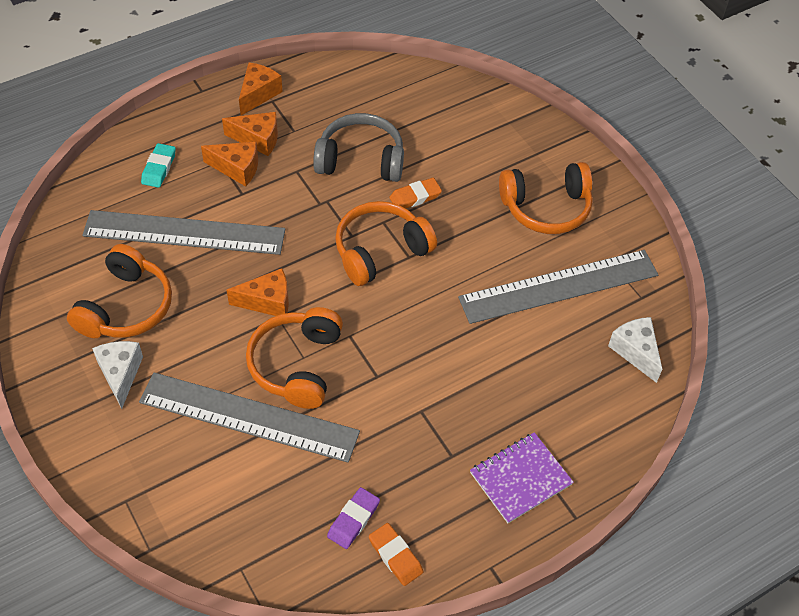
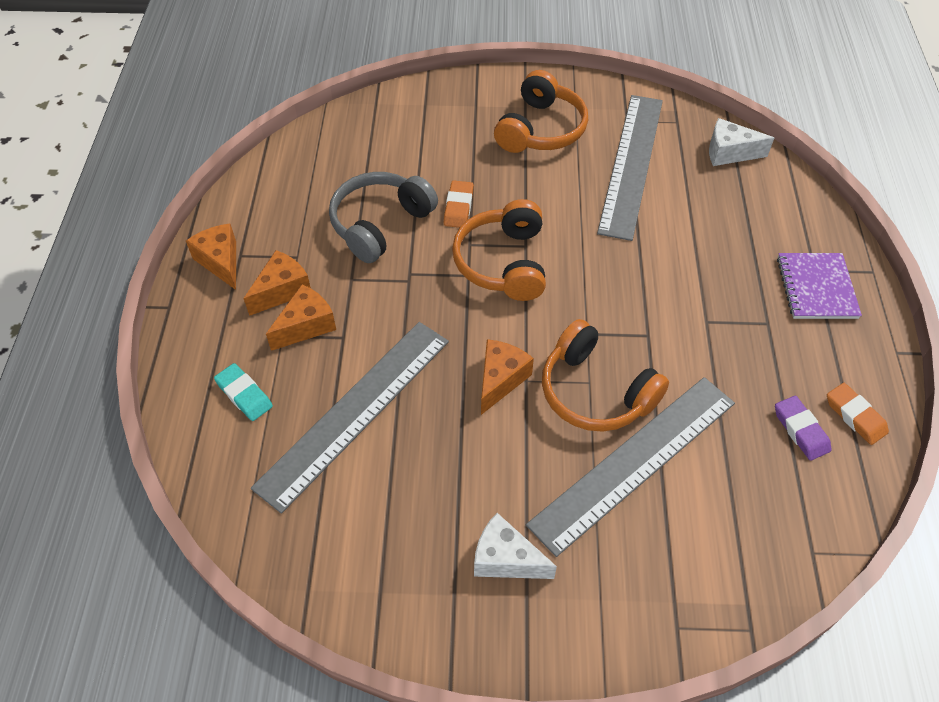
camera: 55 degrees left, 0 degrees up
orange headphones [67,244,172,338] -> none
orange eraser [369,523,423,586] -> orange eraser turned 60 degrees clockwise [827,383,889,445]

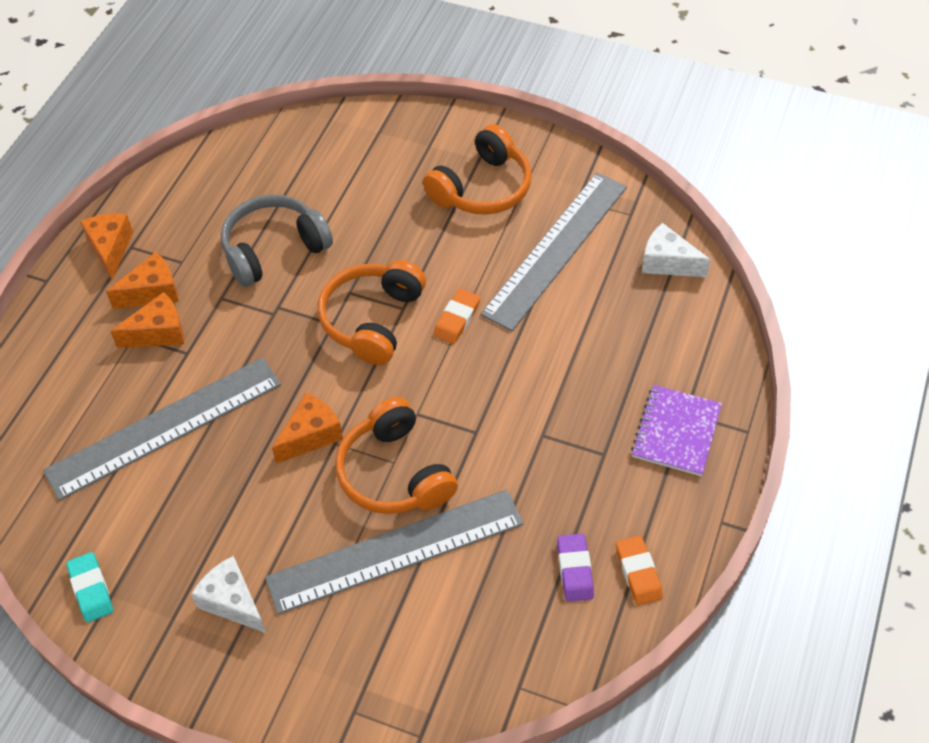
camera: 20 degrees right, 0 degrees up
turquoise eraser [214,363,273,421] -> turquoise eraser moved to [66,552,113,623]
orange eraser [444,180,474,228] -> orange eraser moved to [433,289,480,344]

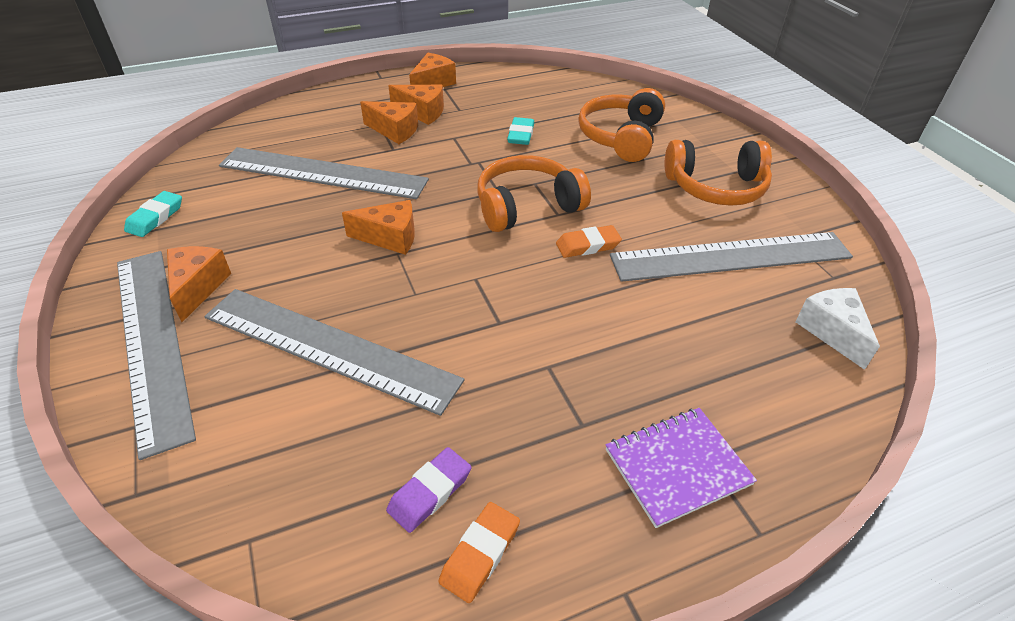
camera: 45 degrees right, 10 degrees down
white cheese [191,556,266,633] -> orange cheese [167,246,231,322]
grey headphones [221,194,333,287] -> turquoise eraser [507,117,534,145]
orange headphones [335,397,458,514] -> orange headphones moved to [578,88,665,162]
none -> grey ruler [117,251,196,460]

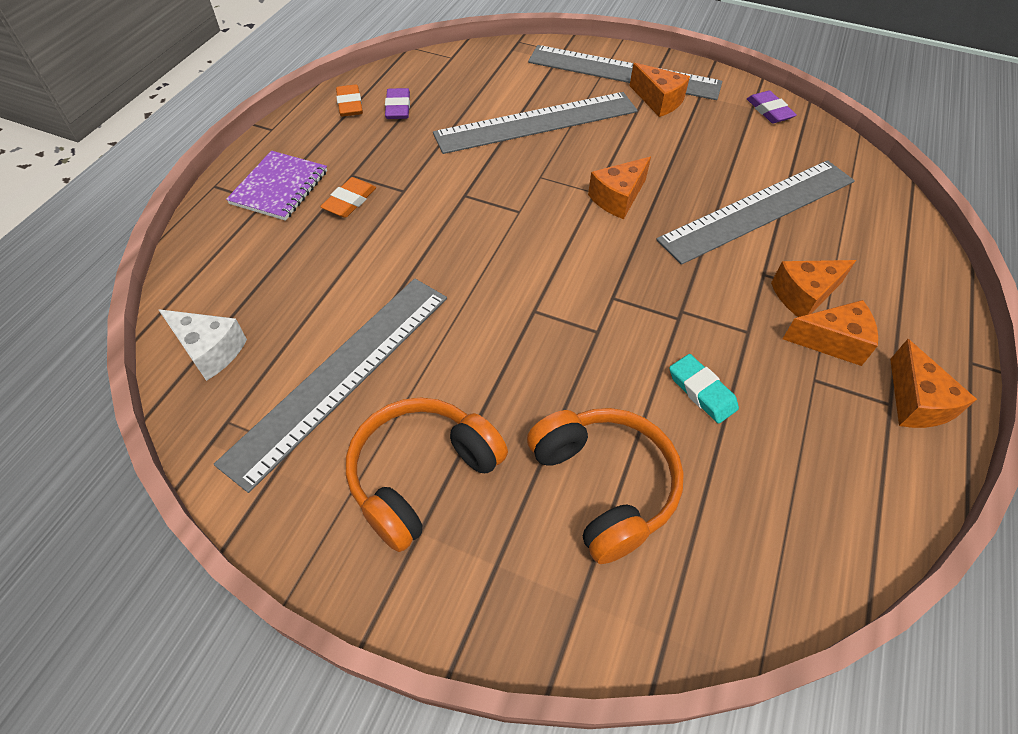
camera: 135 degrees right, 10 degrees up
turquoise eraser [124,191,182,237] -> purple eraser [747,91,797,123]
orange cheese [389,85,444,125] -> orange cheese turned 150 degrees counterclockwise [783,300,878,366]
orange headphones [477,155,591,232] -> none
orange eraser [556,225,622,258] -> orange eraser moved to [320,177,376,218]

